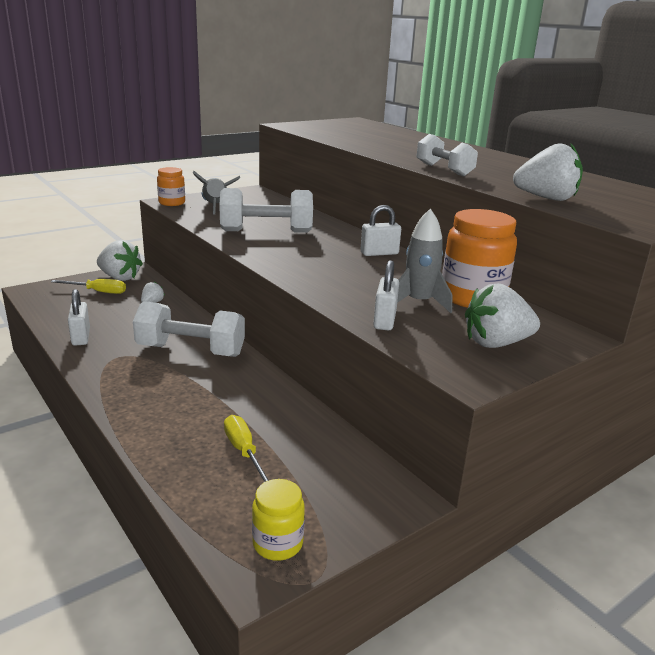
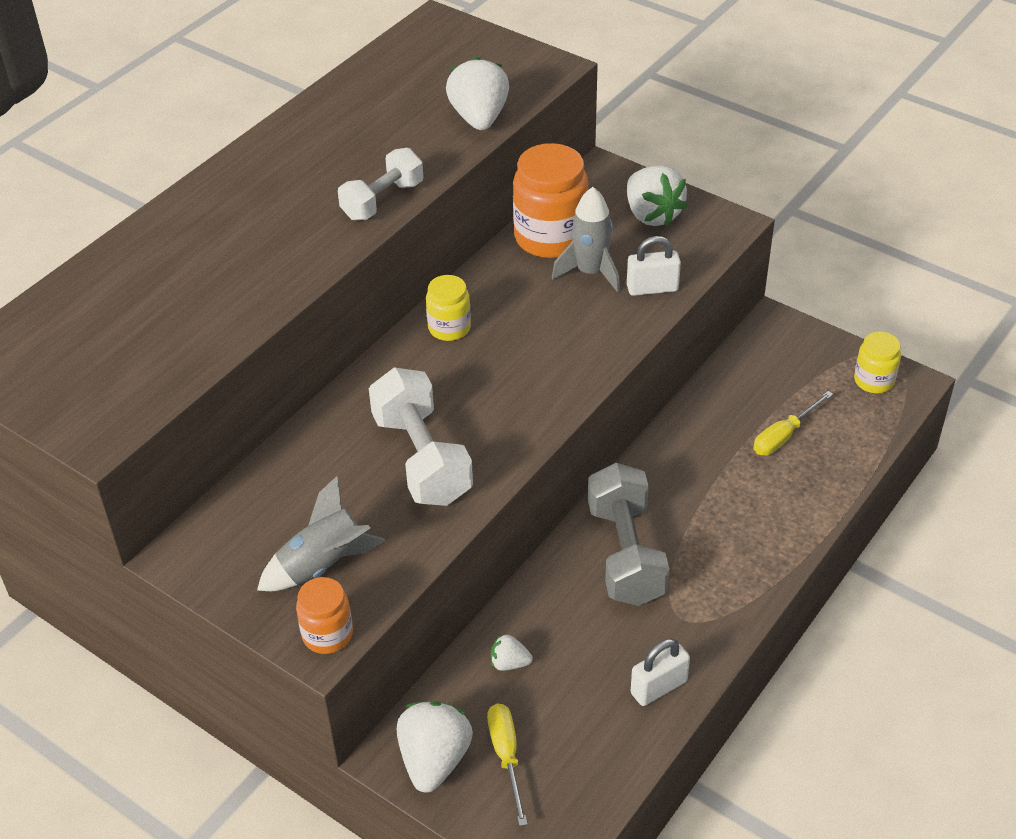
camera: 105 degrees left, 20 degrees up
white dumbbell [133,301,245,357] -> grey dumbbell [588,463,670,606]
white padlock [360,205,401,256] -> yellow jar [426,275,471,341]

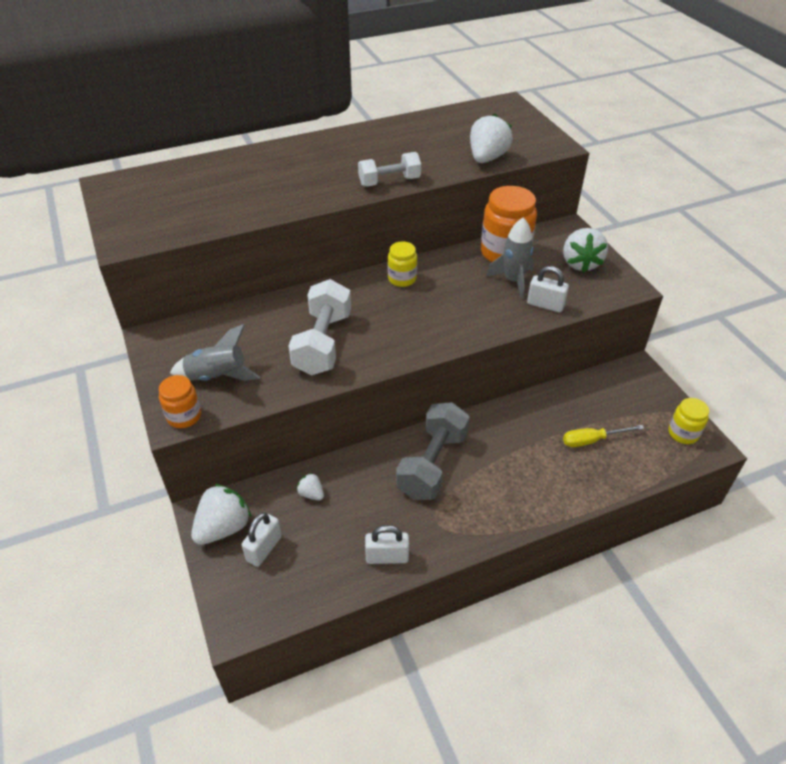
camera: 30 degrees right, 0 degrees up
yellow screwdriver [487,704,528,826] -> white padlock [242,512,282,567]

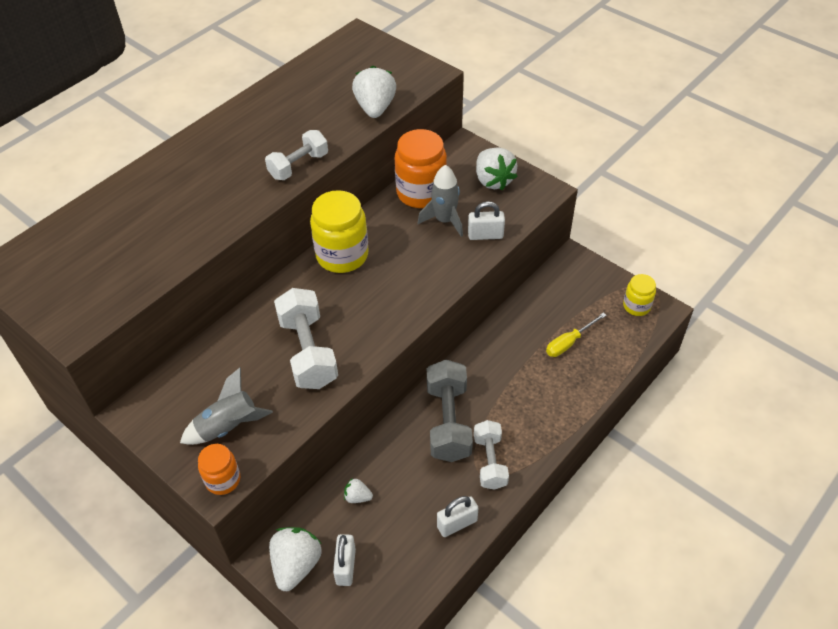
camera: 25 degrees left, 5 degrees up
yellow jar [388,241,417,287] -> yellow jar [310,190,369,273], size x1.80
none -> white dumbbell [474,420,509,490]

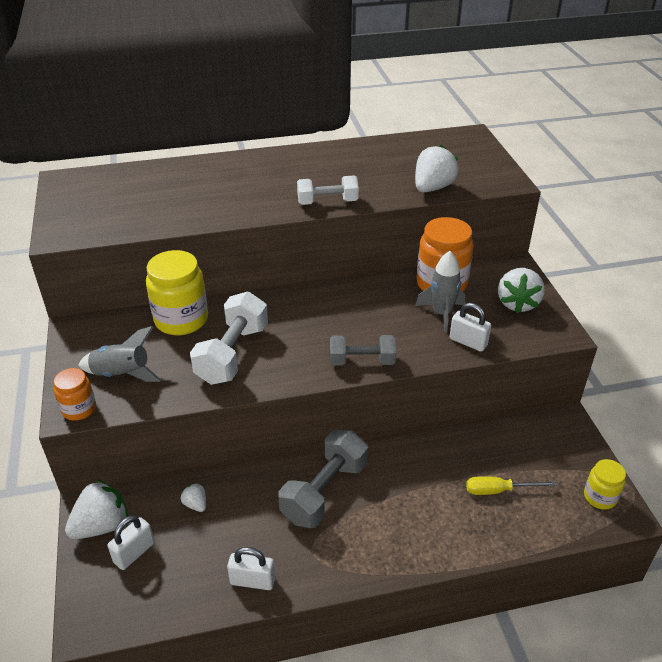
camera: 35 degrees right, 10 degrees down
yellow jar [310,190,369,273] -> yellow jar moved to [146,250,208,335]
white dumbbell [474,420,509,490] -> none
none -> grey dumbbell [330,335,396,366]

